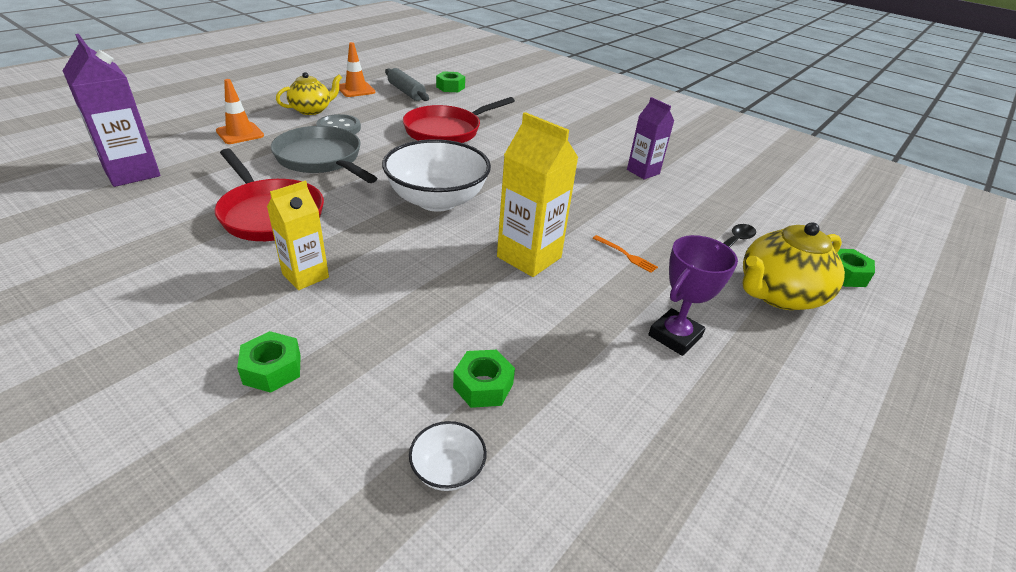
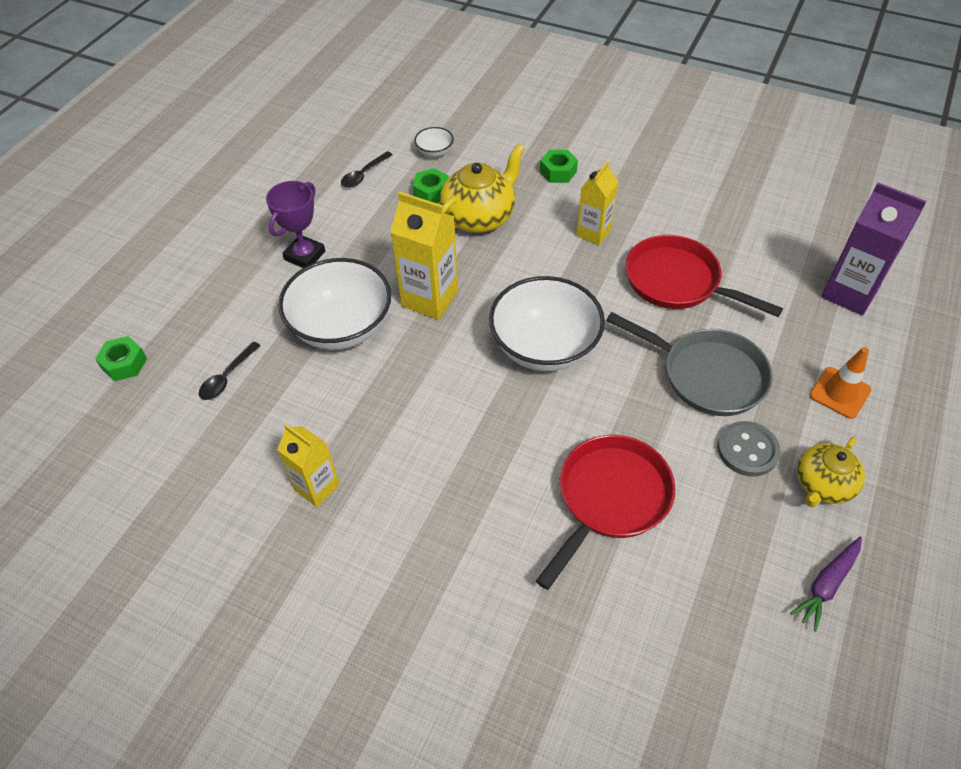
camera: 170 degrees right, 15 degrees up
orange traffic cone [339,42,375,97] -> purple carrot [790,537,862,632]
grey rolling pin [385,68,429,101] -> none
green nut [436,71,465,92] -> none
orange fork [593,235,658,273] -> white bowl [278,258,391,350]
purple carton [627,97,674,180] -> yellow carton [277,424,340,507]
yellow teapot [743,222,845,310] -> yellow teapot moved to [440,144,525,233]
none -> black spoon [341,151,393,188]

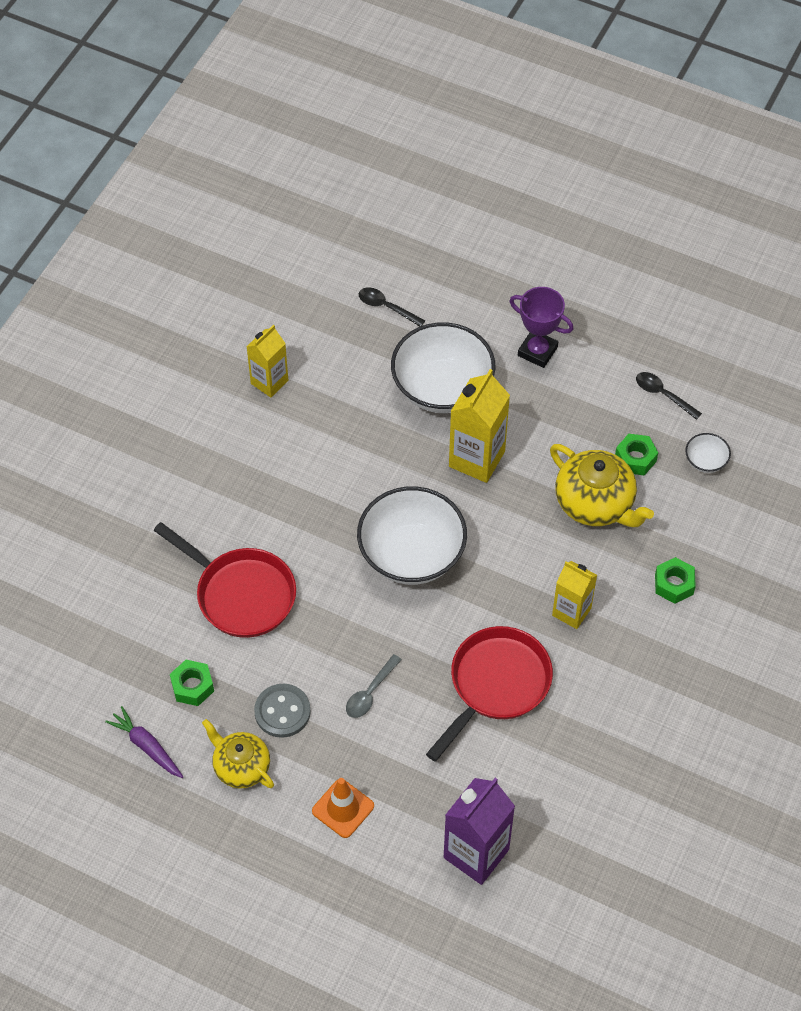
camera: 90 degrees right, 5 degrees up
green nut [95,336,147,381] -> green nut moved to [170,660,214,706]
grey pan [606,312,773,416] -> grey spoon [346,654,402,718]

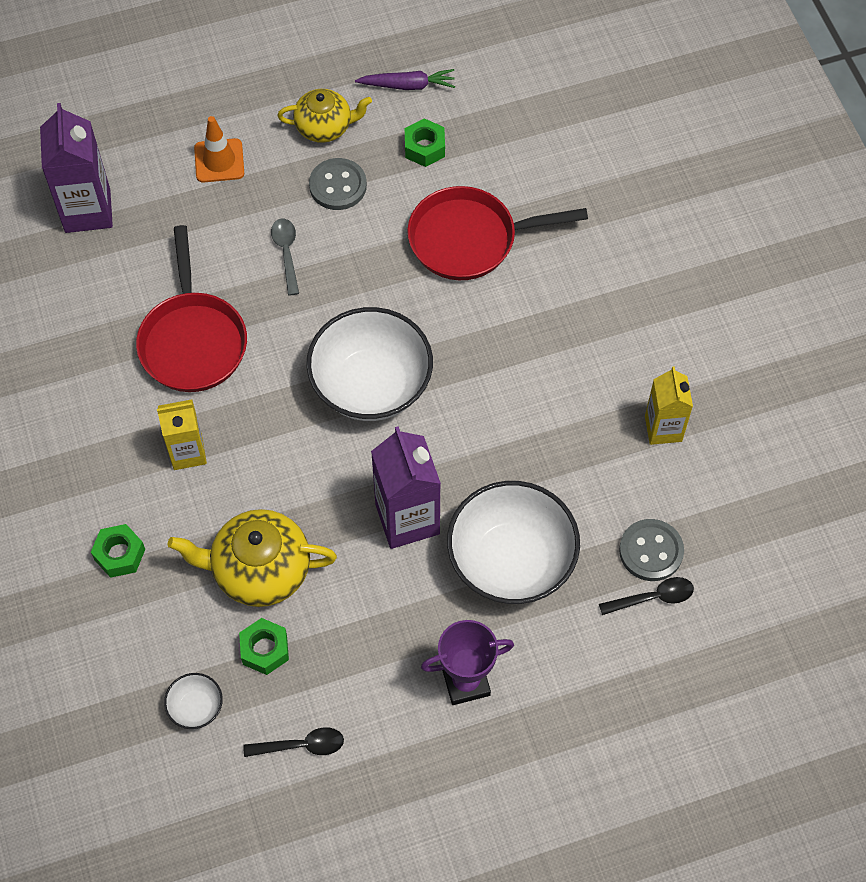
camera: 135 degrees right, 5 degrees up
yellow carton [449,369,510,483] -> purple carton [371,426,441,549]
none -> grey button [619,519,684,581]

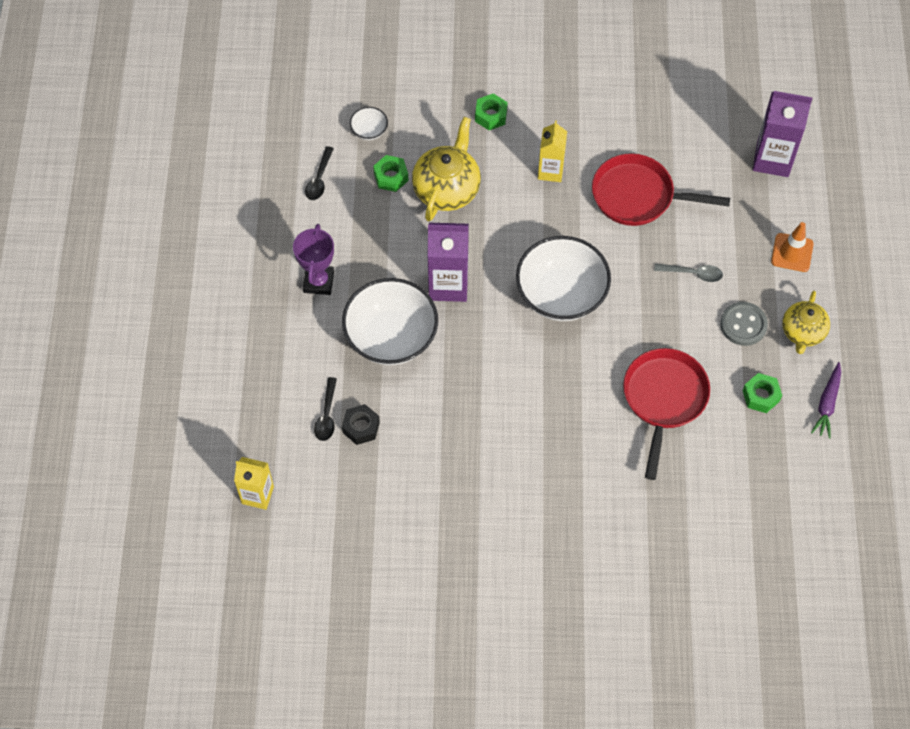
camera: 110 degrees right, 0 degrees up
grey button [619,519,684,581] -> black nut [342,404,380,445]
yellow carton [645,366,693,445] -> yellow carton moved to [234,457,274,510]

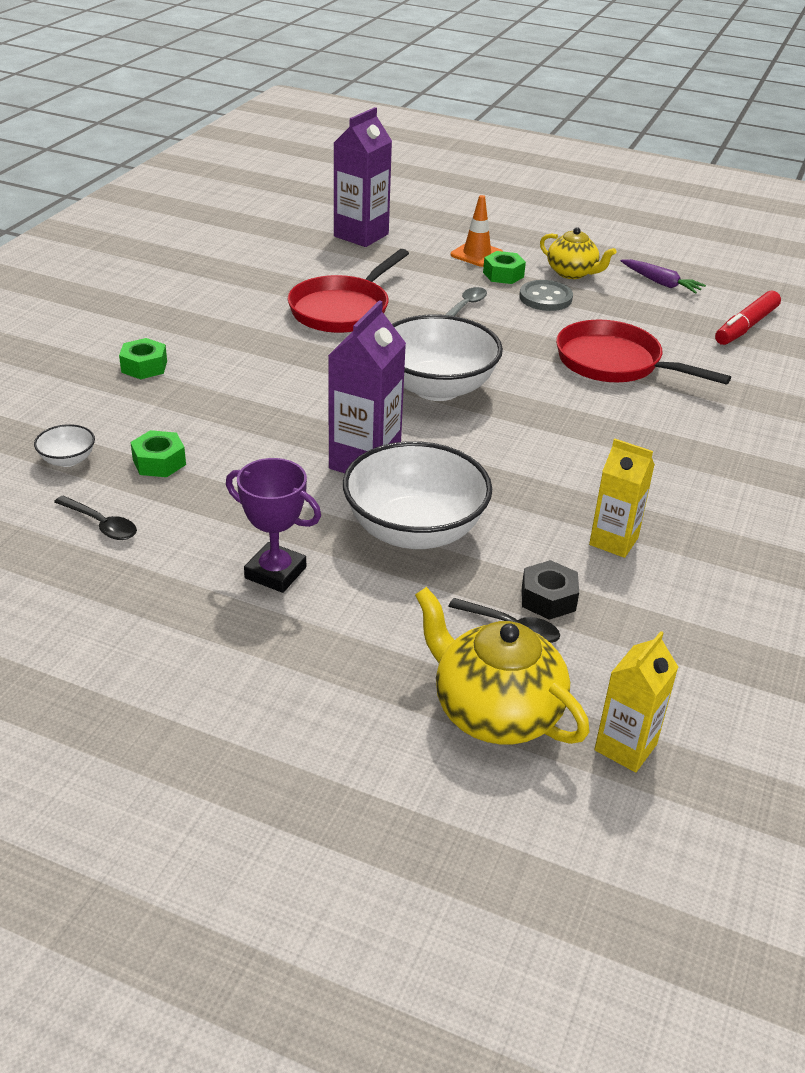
camera: 70 degrees left, 25 degrees down
yellow teapot [412,117,481,221] -> yellow teapot moved to [415,587,589,744]
yellow carton [538,120,567,182] -> yellow carton moved to [589,438,655,558]
green nut [743,373,782,413] -> green nut moved to [483,251,526,284]
none -> red marker [715,291,781,345]

